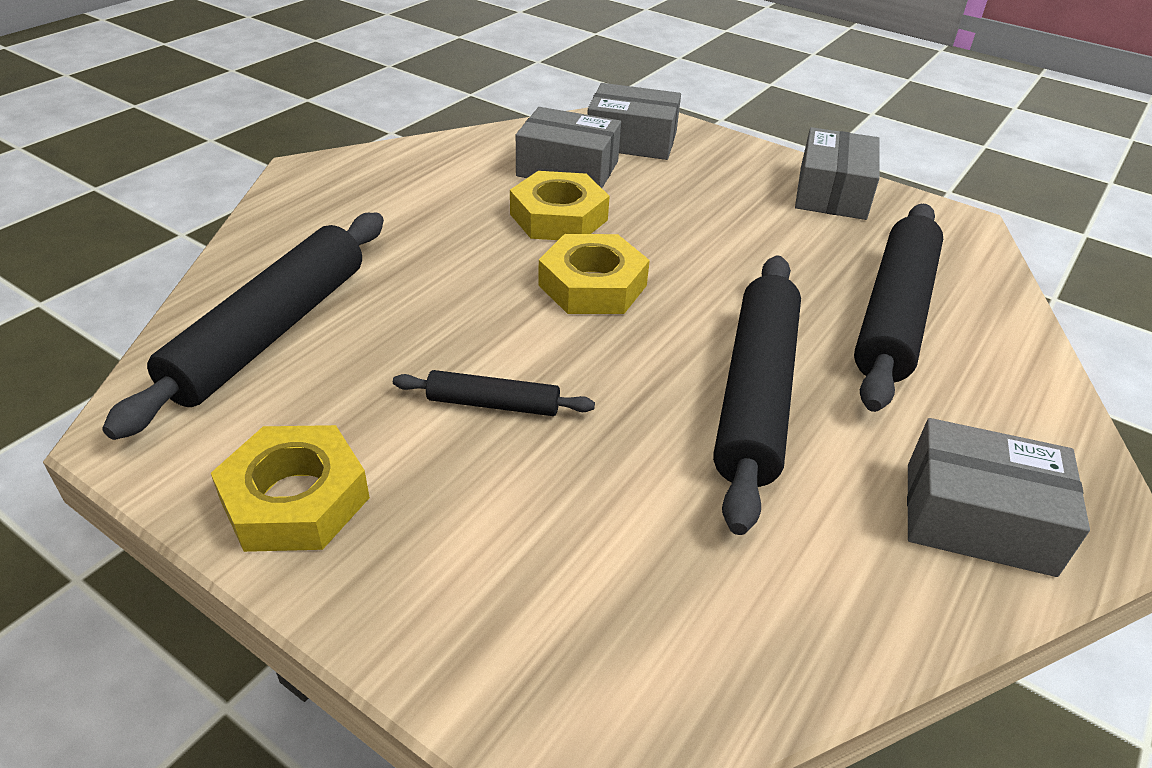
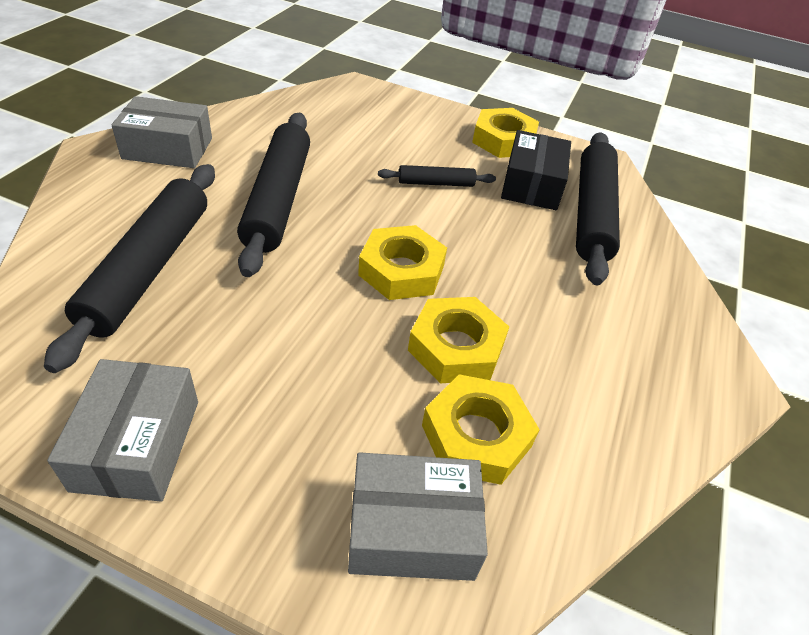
camera: 165 degrees right, 5 degrees up
grey box [516,107,621,188] -> yellow nut [422,374,540,485]
none -> black box [501,130,571,210]

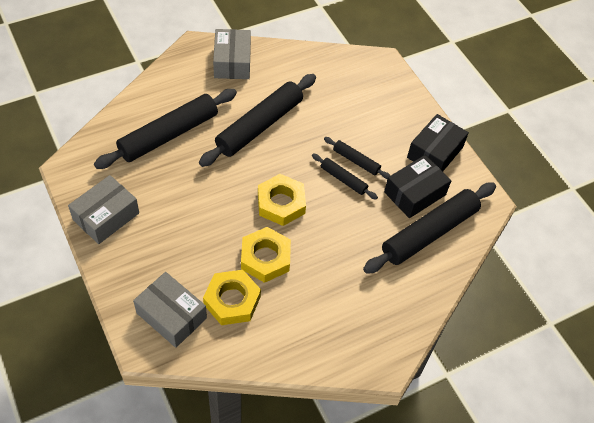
camera: 40 degrees right, 10 degrees up
grey box [112,96,212,168] -> grey box turned 45 degrees clockwise [213,29,251,79]
yellow nut [472,108,539,158] -> black box [407,114,469,171]
none -> black rolling pin [312,153,378,200]

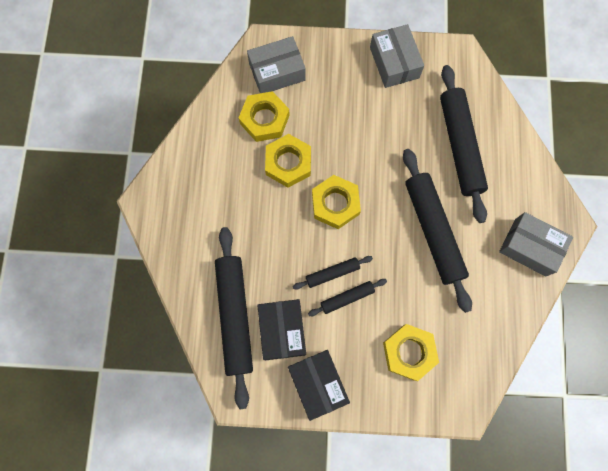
camera: 125 degrees right, 20 degrees up
none -> yellow nut [383,324,439,381]

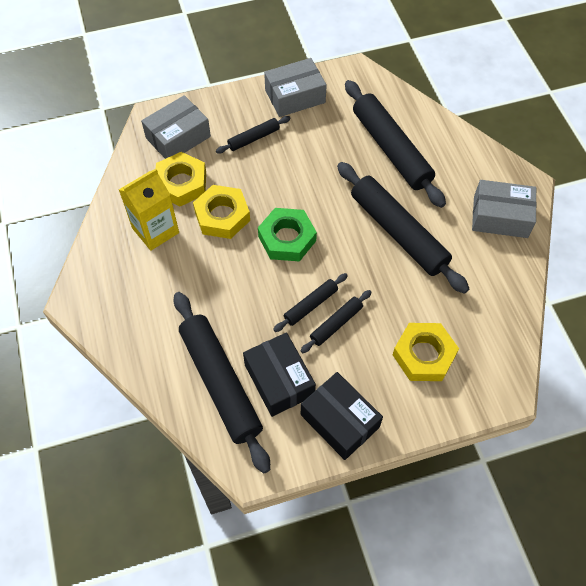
camera: 20 degrees left, 15 degrees down
yellow nut [312,175,361,229] -> green nut [258,208,317,262]
grey box [370,24,424,88] -> grey box turned 75 degrees counterclockwise [264,58,327,117]
none -> yellow carton [119,169,179,251]
none -> black rolling pin [216,116,291,154]

